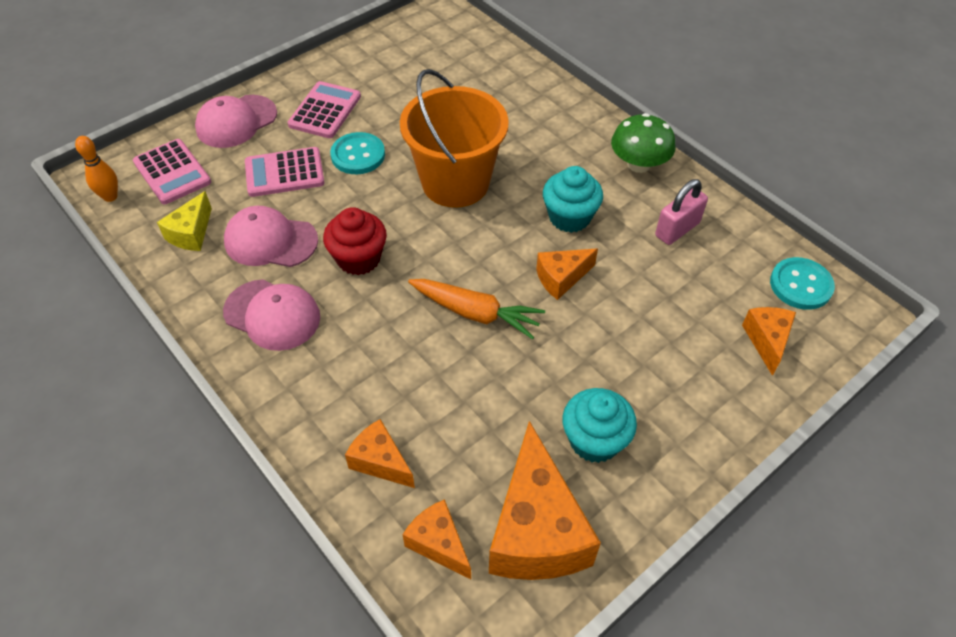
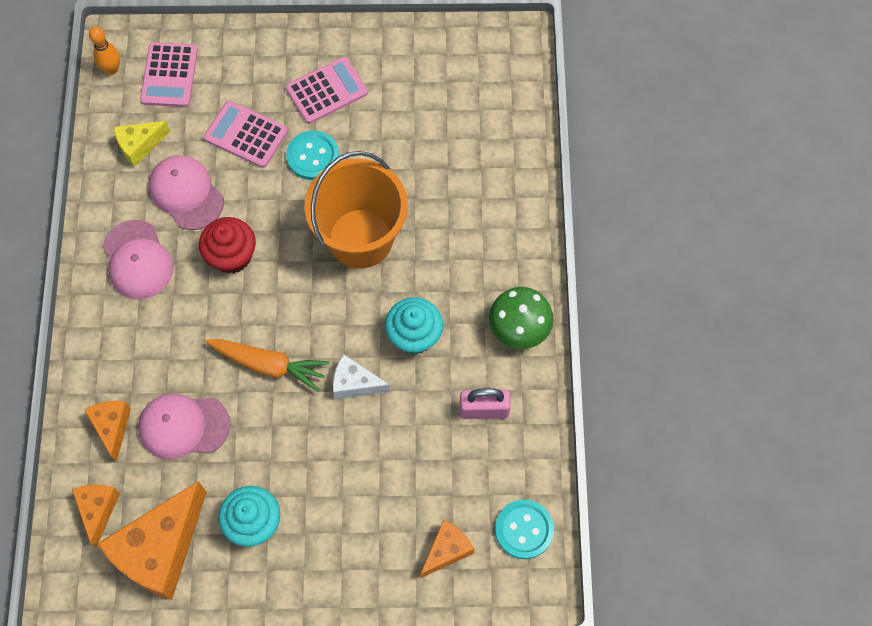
camera: 40 degrees right, 15 degrees up
pink cap [195,95,277,148] -> pink cap moved to [138,393,231,459]
orange carrot [408,279,545,340] -> orange carrot turned 45 degrees counterclockwise [205,339,330,392]
orange cheese [536,249,598,300] -> white cheese [333,355,390,399]

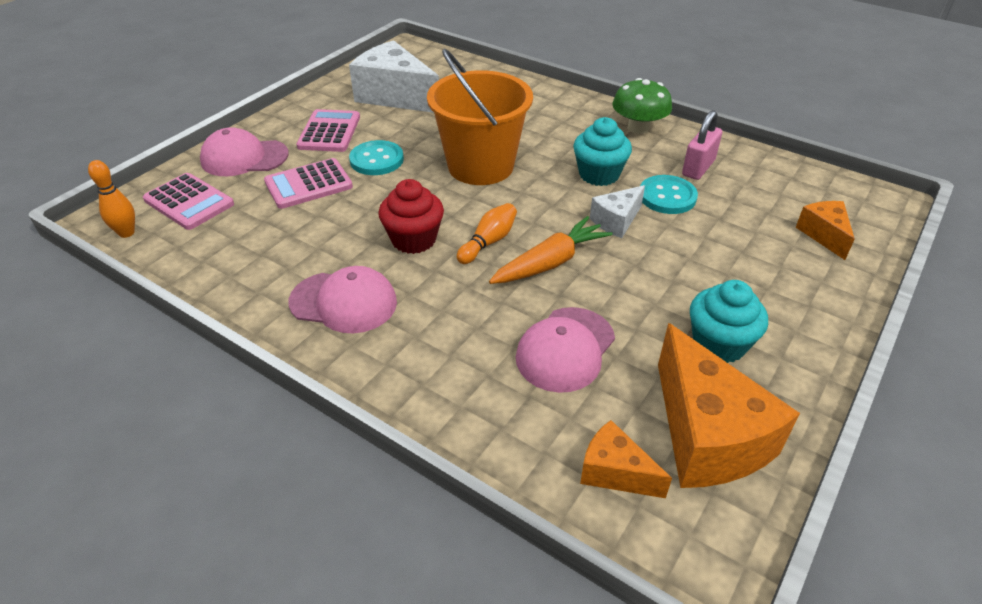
camera: 55 degrees left, 25 degrees down
orange cheese [84,401,131,462] -> none
yellow cheese [114,121,170,167] -> none
pink cap [149,155,224,230] -> pink cap moved to [200,127,289,176]
turquoise button [495,500,554,559] -> turquoise button moved to [640,175,698,214]
none -> white cheese [349,40,439,113]
none -> orange bowling pin [457,203,517,264]

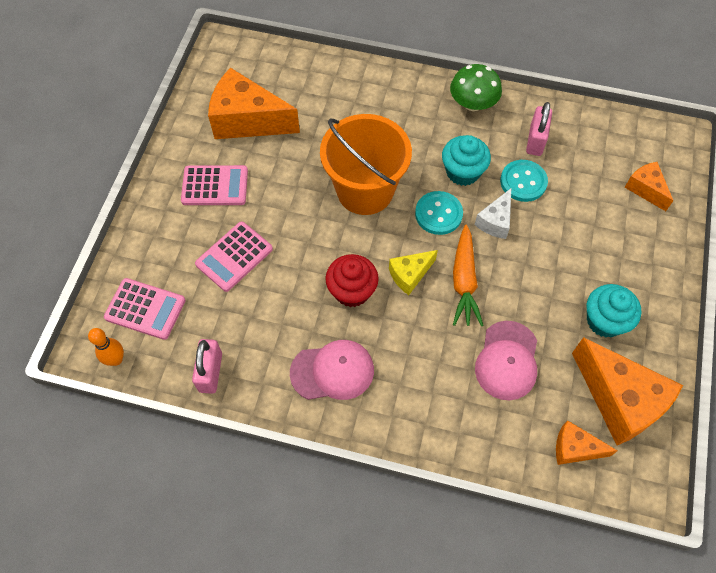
camera: 20 degrees left, 20 degrees up
pink cap [200,127,289,176] -> none
pink calculator [297,109,360,152] -> pink calculator turned 105 degrees clockwise [181,165,248,205]
white cheese [349,40,439,113] -> orange cheese [208,68,300,139]
turquoise button [349,140,404,175] -> turquoise button moved to [415,191,463,235]
orange bowling pin [457,203,517,264] -> yellow cheese [389,250,438,295]
orange carrot [489,216,613,284] -> orange carrot turned 150 degrees clockwise [453,225,484,326]
none -> pink padlock [192,339,222,394]

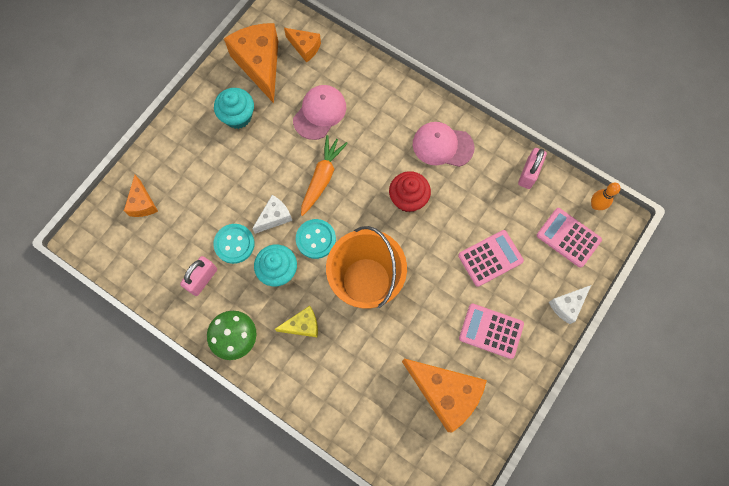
camera: 160 degrees left, 10 degrees up
yellow cheese [389,250,438,295] -> yellow cheese moved to [275,306,318,337]
none -> white cheese [549,285,591,324]

